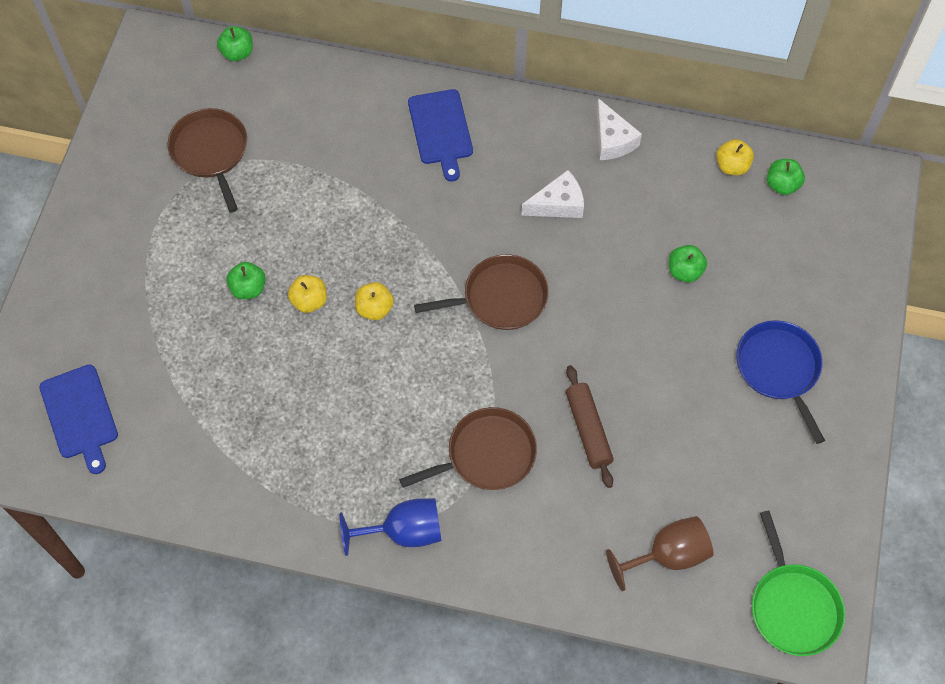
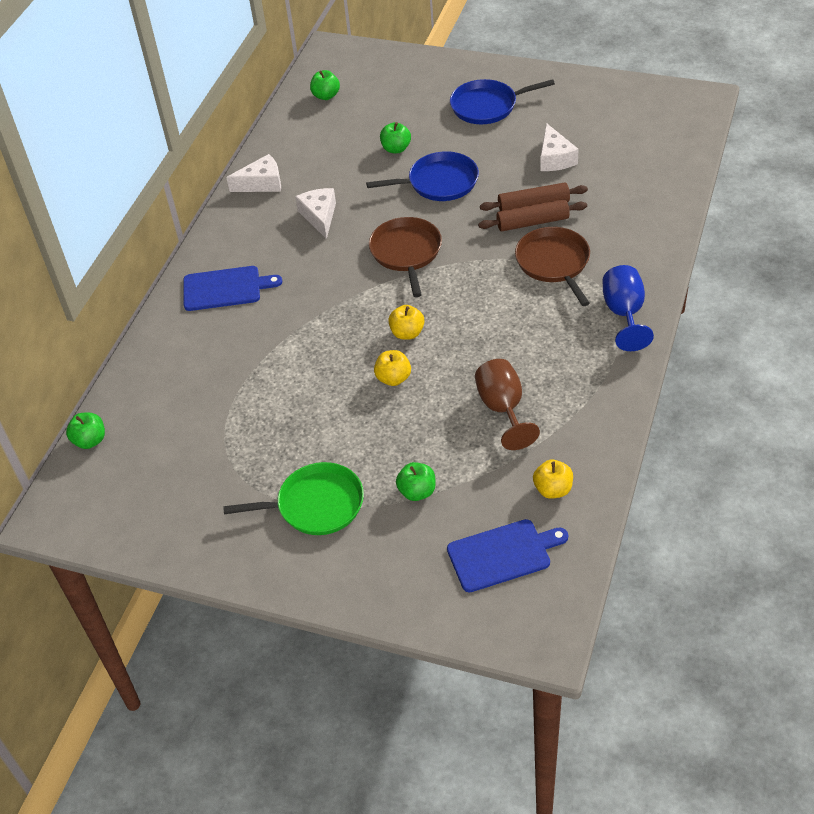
camera: 80 degrees left, 15 degrees down
brown pan [168,108,247,212] -> none
green apple [226,262,266,299] -> green apple moved to [396,462,436,501]
brown goblet [606,516,713,591] -> brown goblet moved to [475,359,540,450]
yellow apple [716,139,754,175] -> yellow apple moved to [533,460,573,499]
green pan [752,510,845,656] -> green pan moved to [223,462,364,535]
none -> blue pan [366,151,479,201]
none -> brown rolling pin [478,199,587,231]
none -> white cheese [540,123,578,171]

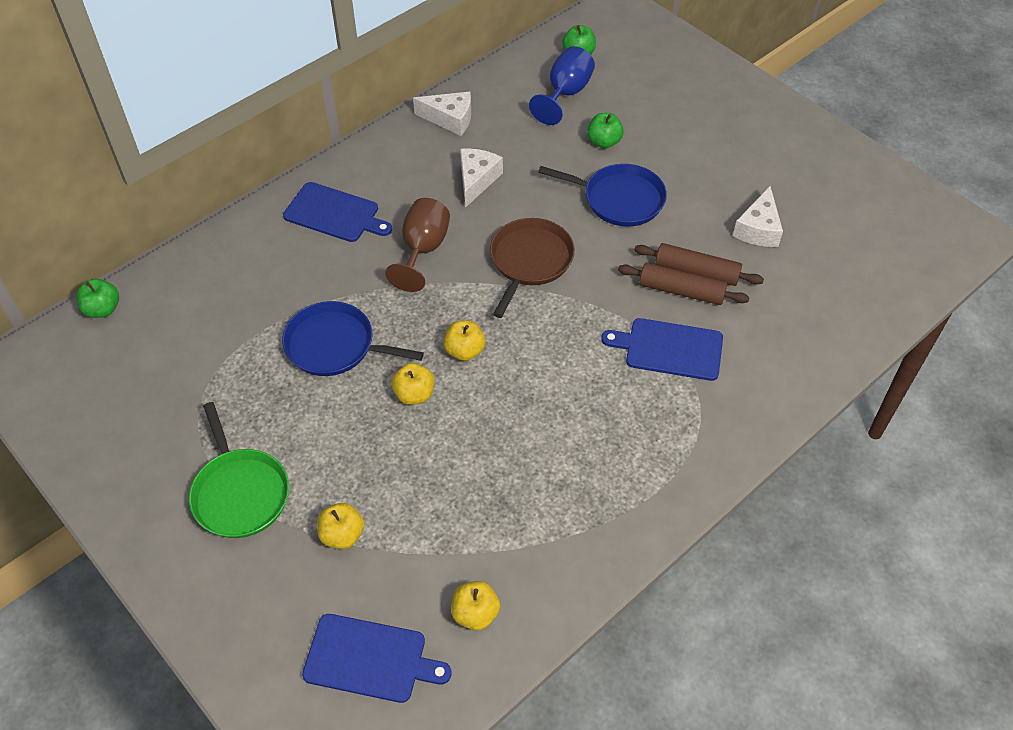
camera: 25 degrees right, 5 degrees up
green pan [223,462,364,535] -> green pan turned 45 degrees clockwise [189,402,289,538]
green apple [396,462,436,501] -> yellow apple [317,503,364,549]
blue pan [450,79,555,124] -> blue pan moved to [282,301,424,376]
brown goblet [475,359,540,450] -> brown goblet moved to [385,198,450,292]
brown pan [515,227,590,306] -> blue cutting board [601,318,723,381]
blue goblet [603,265,654,351] -> blue goblet moved to [529,46,595,125]

